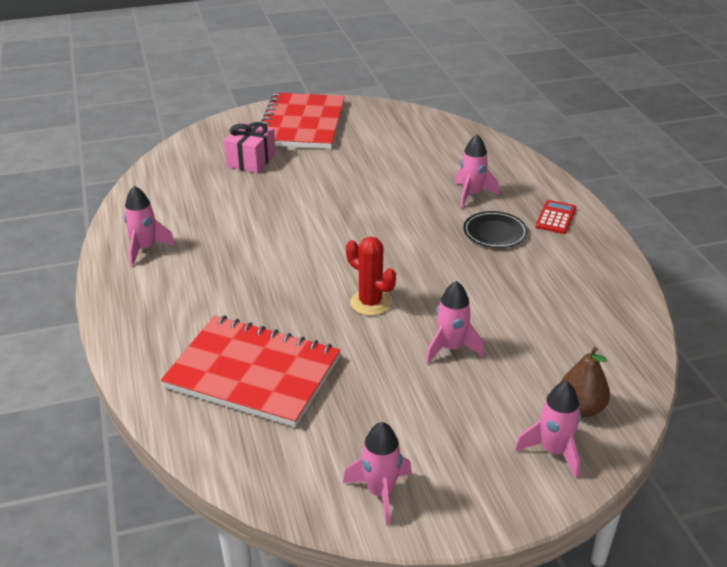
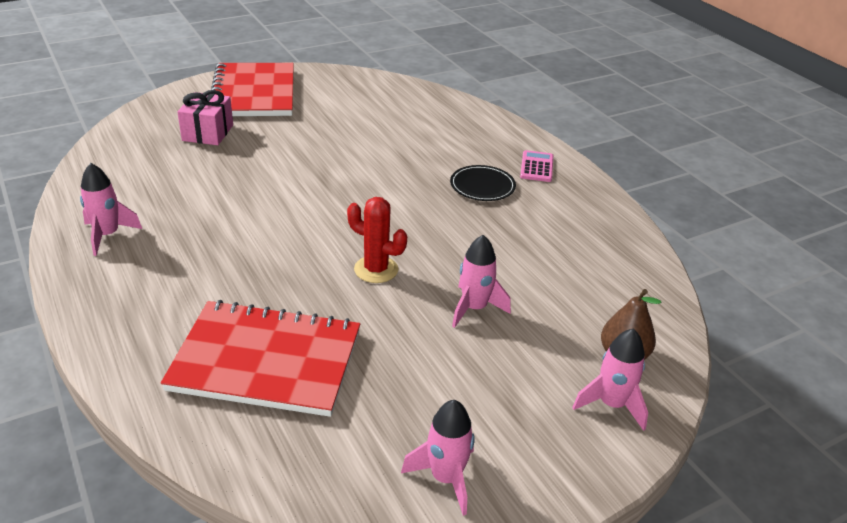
camera: 15 degrees left, 0 degrees up
pink rocket [455,135,499,208] -> none
red calculator [536,200,576,234] -> pink calculator [520,150,554,182]

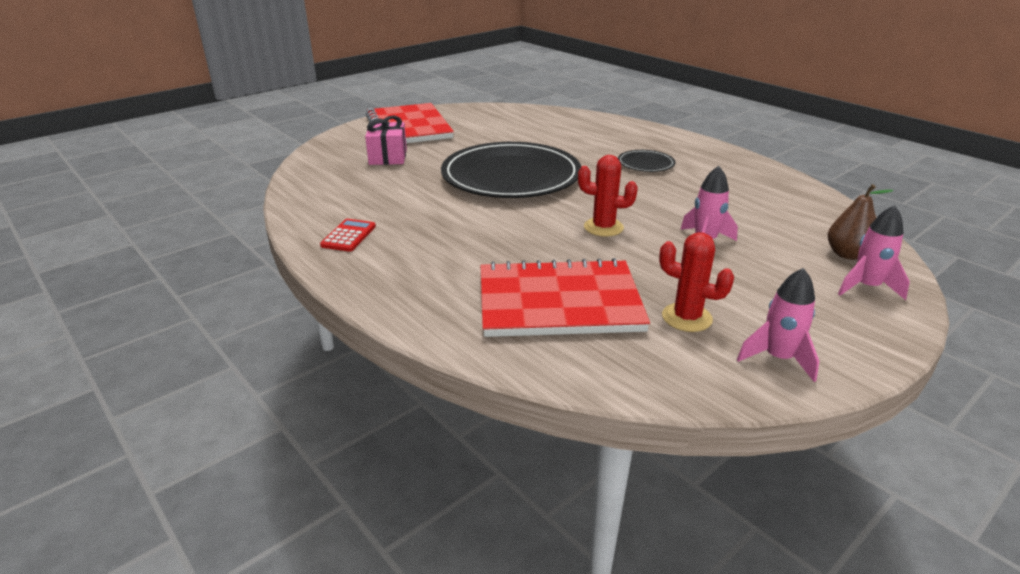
camera: 10 degrees left, 5 degrees down
pink rocket [80,163,142,256] -> red calculator [320,219,376,252]
pink calculator [520,150,554,182] -> none
none -> black plate [441,142,581,198]
none -> red cactus [659,232,734,332]

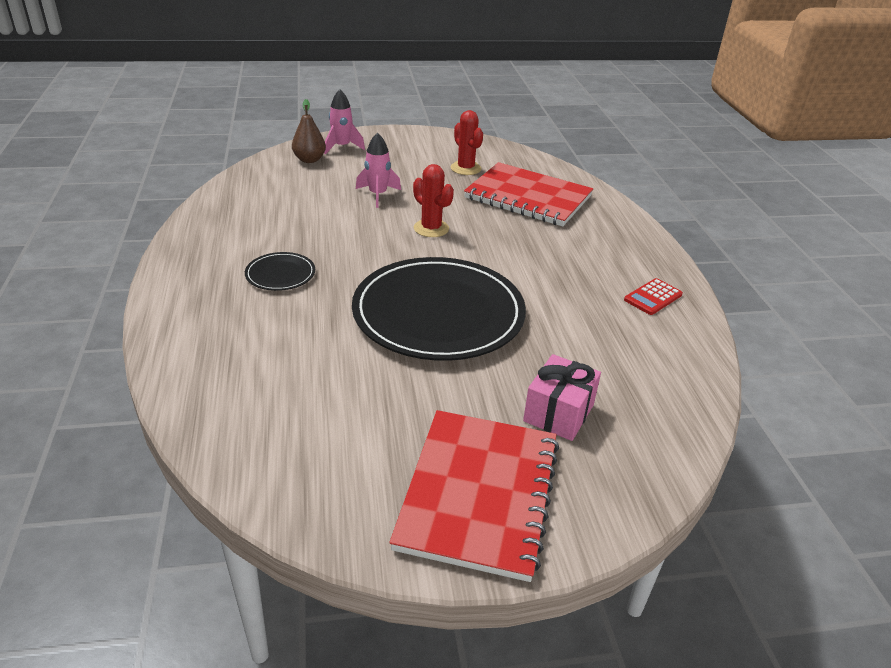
camera: 150 degrees left, 5 degrees up
pink rocket [737,268,819,382] -> none

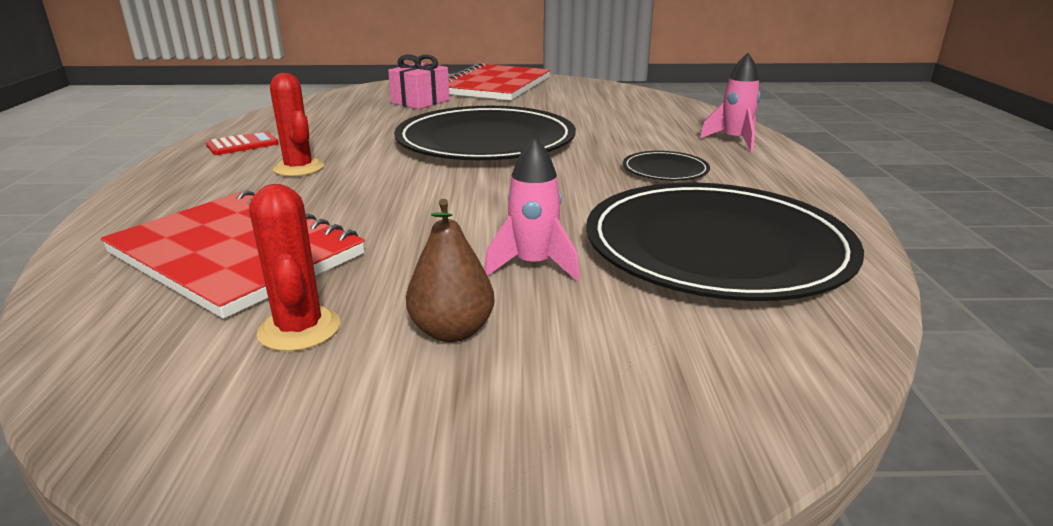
camera: 170 degrees left, 10 degrees down
brown pear [292,99,326,163] -> brown pear moved to [406,199,494,342]
pink rocket [324,89,365,154] -> pink rocket moved to [700,53,761,152]
red cactus [413,164,454,237] -> red cactus moved to [270,73,324,176]
none -> black plate [586,183,864,301]

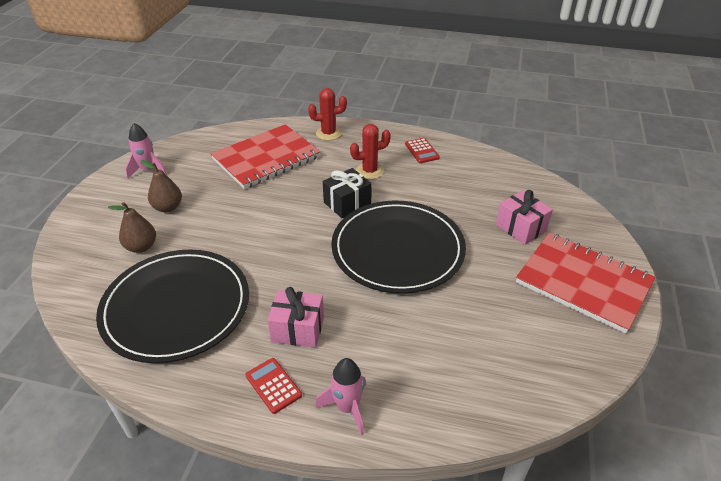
camera: 105 degrees right, 15 degrees up
red cactus [249,184,340,351] -> red cactus moved to [308,88,347,140]
pink rocket [484,136,580,282] -> pink rocket moved to [125,123,167,179]
black plate [623,151,710,180] -> pink gift [267,287,324,348]
none -> brown pear [108,202,156,253]
none -> red calculator [245,358,302,414]
none -> black gift [323,168,372,218]

